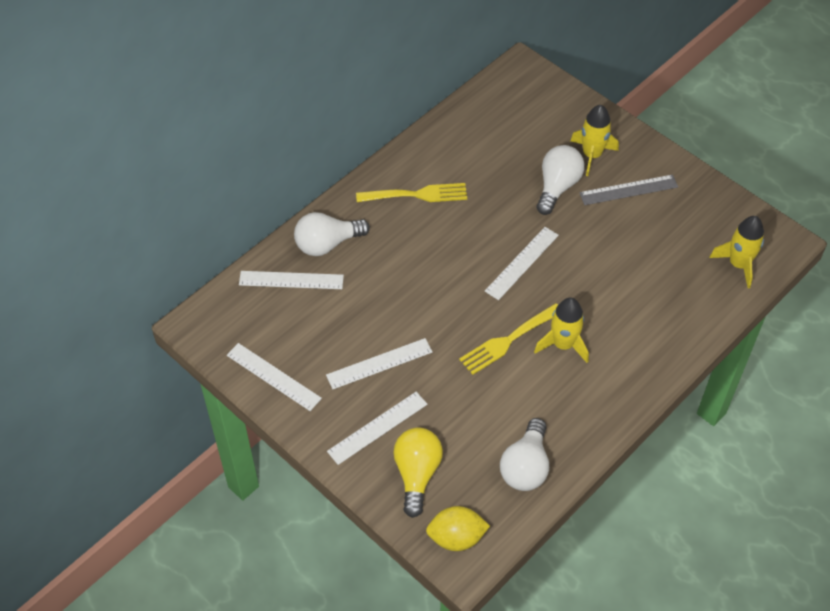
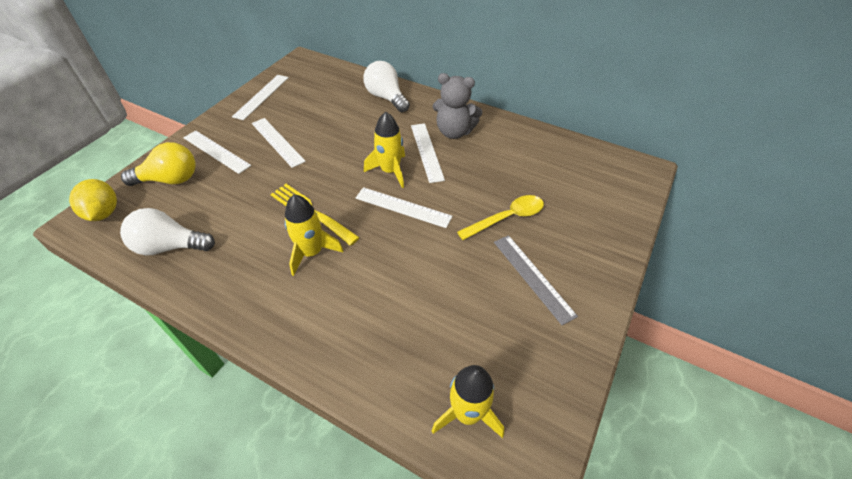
camera: 75 degrees right, 5 degrees down
white ruler [239,271,344,289] -> white ruler moved to [411,123,445,183]
yellow fork [356,183,467,202] -> grey teddy bear [433,73,483,139]
white light bulb [536,145,585,215] -> yellow spoon [457,195,544,240]
yellow rocket [571,105,619,176] -> yellow rocket moved to [364,112,405,188]

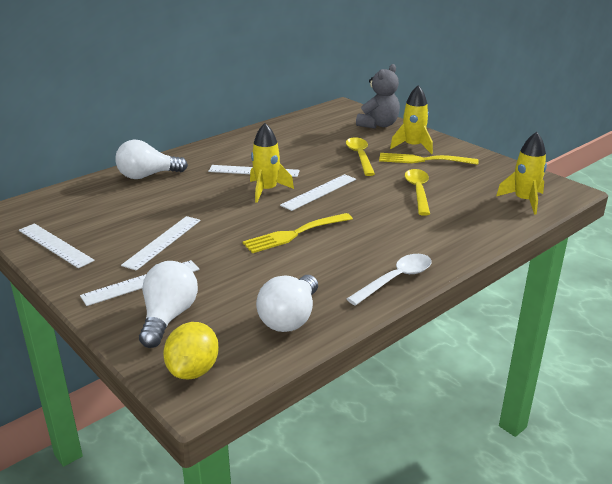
camera: 70 degrees left, 20 degrees down
yellow lemon [69,179,117,221] -> yellow lemon turned 75 degrees counterclockwise [163,322,219,380]
yellow light bulb [121,142,196,186] -> white light bulb [139,261,198,348]
white ruler [252,118,306,168] -> white ruler turned 45 degrees counterclockwise [121,216,201,271]
yellow rocket [285,194,343,276] -> yellow rocket moved to [390,85,433,154]
grey teddy bear [433,73,483,139] -> grey teddy bear moved to [356,64,400,129]
grey ruler [494,235,578,325] -> yellow fork [379,153,478,165]
none -> white spoon [347,254,432,306]
none -> yellow spoon [405,169,430,216]

